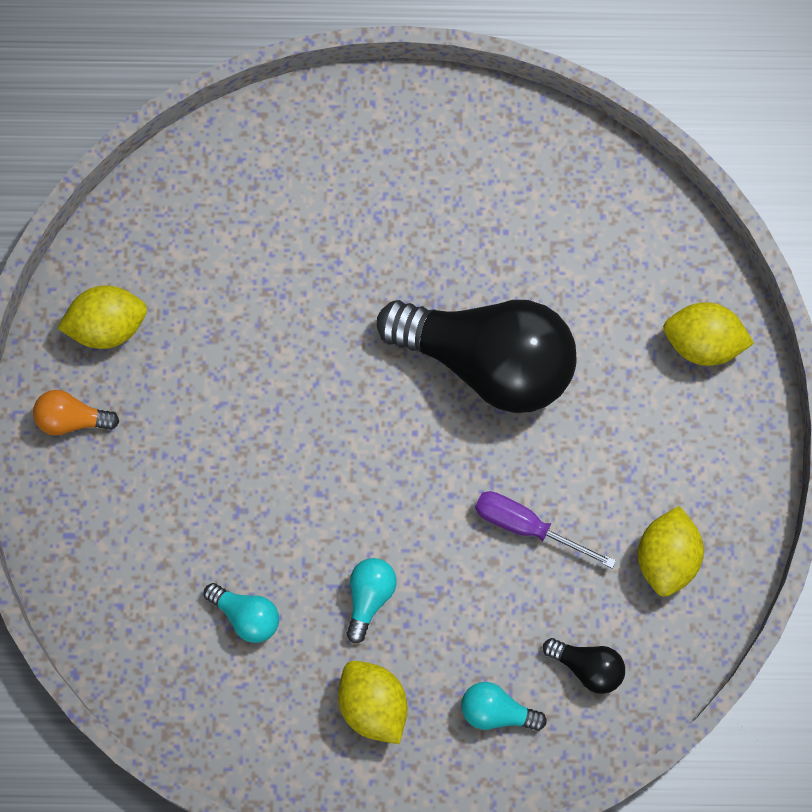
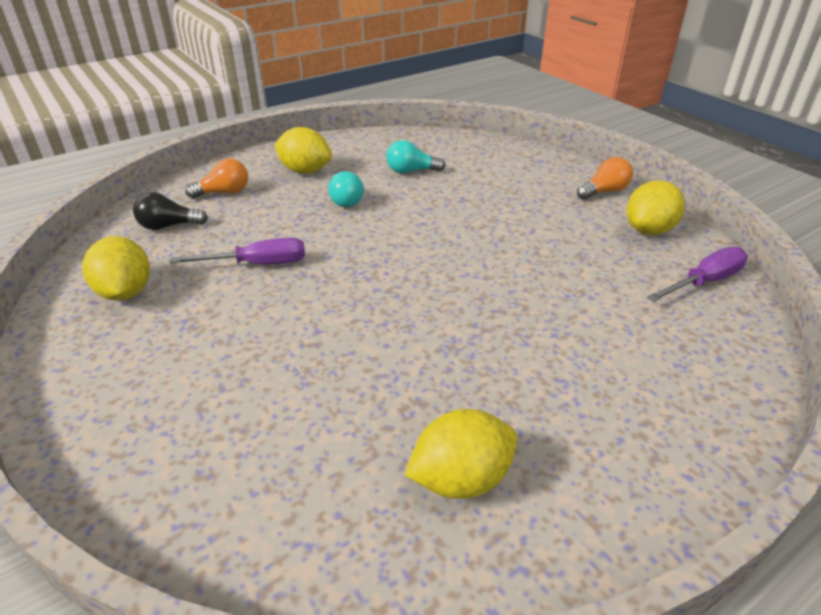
camera: 145 degrees right, 35 degrees down
black light bulb [377,300,577,413] -> none
turquoise light bulb [461,682,547,731] -> orange light bulb [185,158,248,199]
yellow lemon [663,302,754,366] -> yellow lemon moved to [404,409,518,499]
none -> purple screwdriver [647,247,748,302]

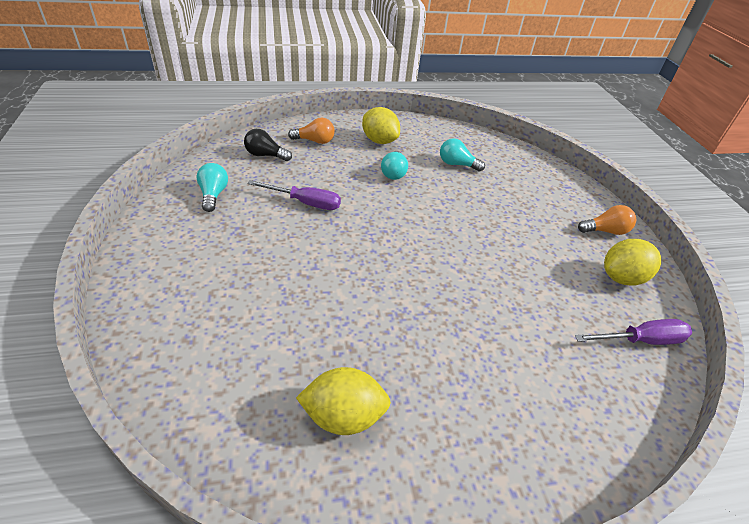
camera: 20 degrees right, 5 degrees up
yellow lemon [82,236,150,301] -> turquoise light bulb [196,163,228,212]

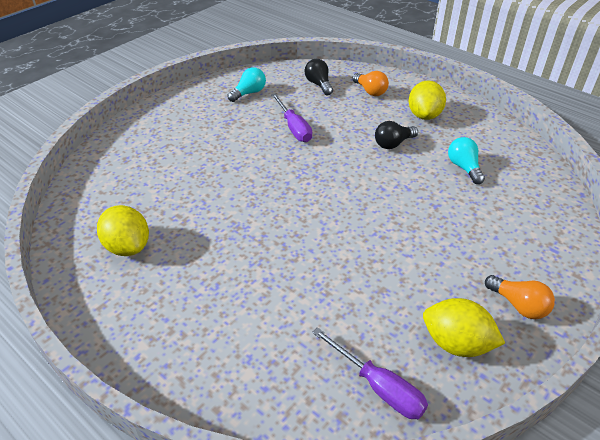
camera: 55 degrees right, 0 degrees up
turquoise light bulb [381,151,408,180] -> black light bulb [375,121,418,149]

